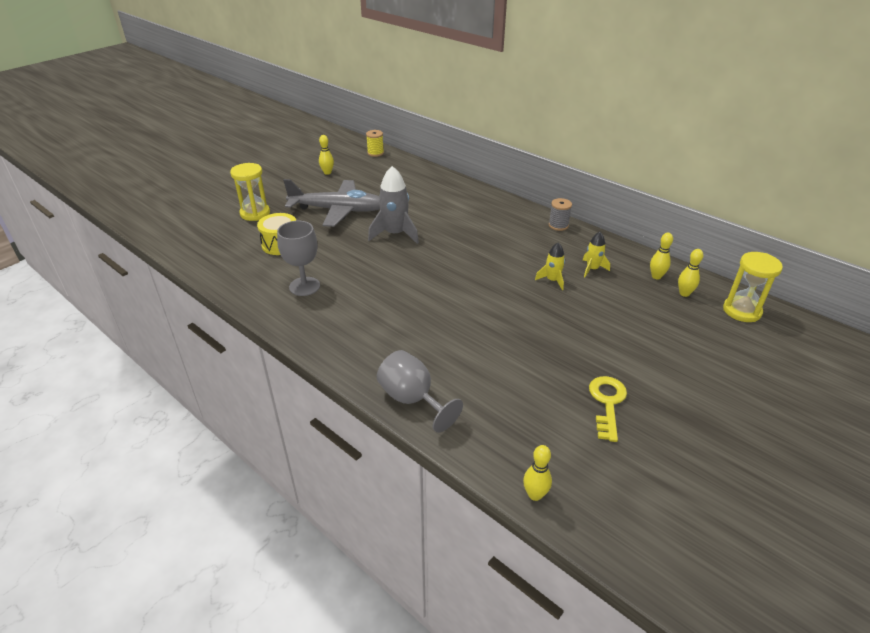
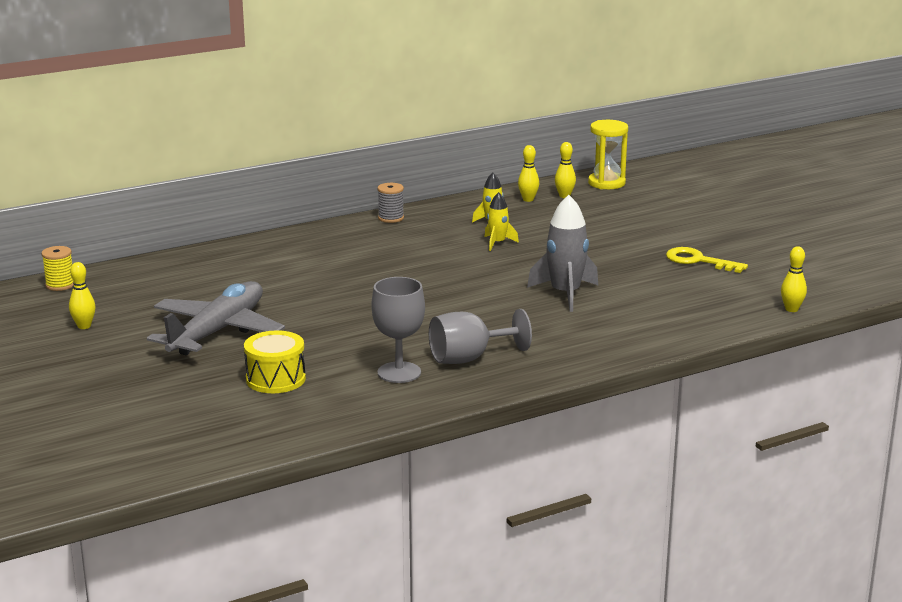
camera: 70 degrees left, 15 degrees down
yellow hourglass [230,163,270,221] -> none
grey rocket [368,166,419,244] -> grey rocket moved to [527,195,598,312]
grey goblet [377,350,463,433] -> grey goblet moved to [429,309,532,364]

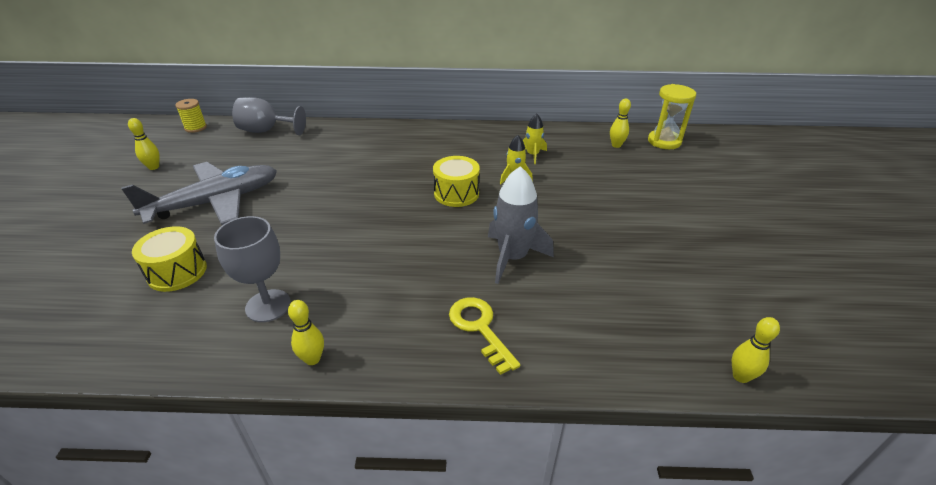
camera: 30 degrees right, 15 degrees up
grey spool [377,183,404,223] -> none
grey goblet [429,309,532,364] -> grey goblet moved to [232,97,306,135]
yellow bowling pin [518,145,539,202] -> yellow bowling pin moved to [288,300,324,365]
yellow key [666,247,748,273] -> yellow key moved to [449,297,520,375]
none -> yellow drum [433,156,480,207]

